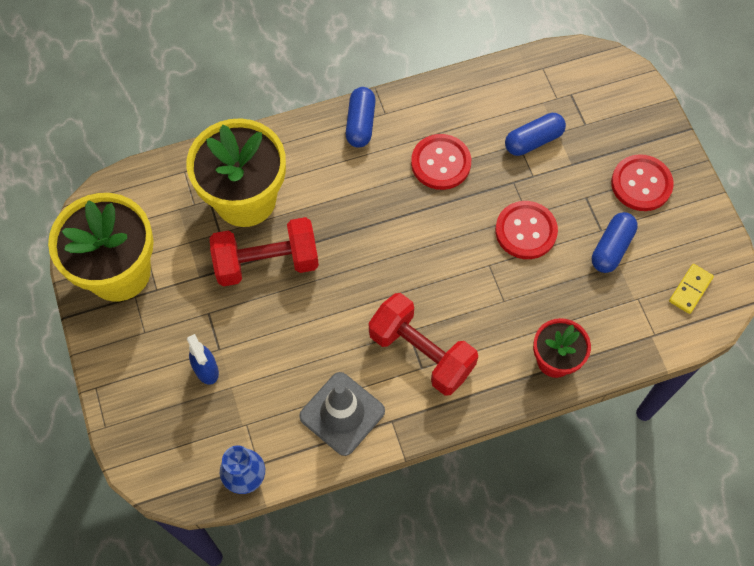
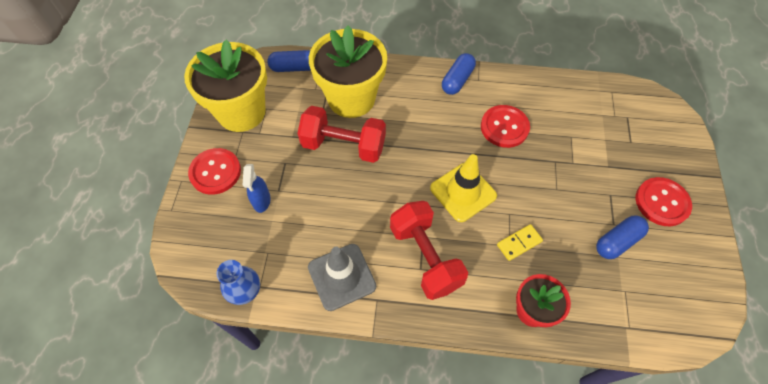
camera: 25 degrees right, 5 degrees down
red button [495,201,558,259] -> red button moved to [188,148,241,195]
blue capsule [505,113,566,156] -> blue capsule moved to [267,50,311,72]
yellow domino [669,264,714,314] -> yellow domino moved to [497,224,543,261]
none -> yellow traffic cone [430,154,497,222]

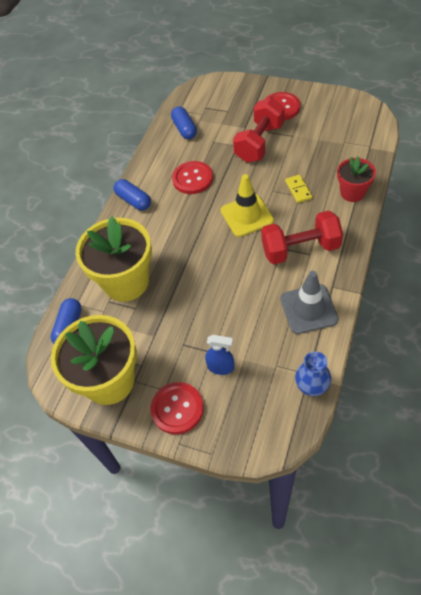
camera: 70 degrees left, 5 degrees down
red dumbbell [298,106,386,163] -> red dumbbell moved to [233,98,285,162]
blue capsule [596,215,649,259] -> blue capsule moved to [171,106,197,139]

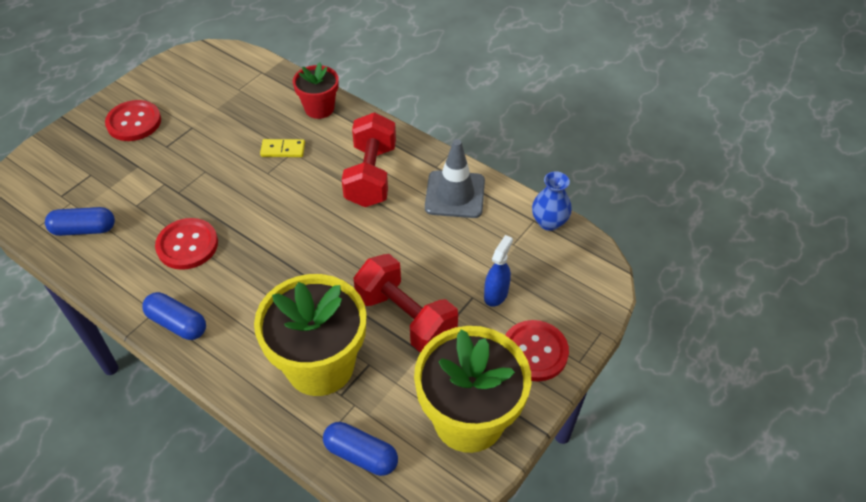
camera: 80 degrees left, 5 degrees down
blue capsule [114,179,151,211] -> blue capsule turned 60 degrees clockwise [142,292,206,340]
yellow traffic cone [221,174,274,237] -> none
red dumbbell [233,98,285,162] -> red dumbbell moved to [354,254,458,353]

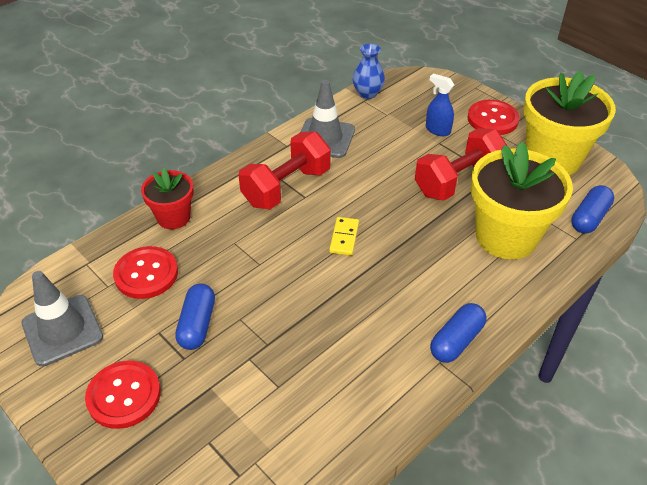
camera: 80 degrees left, 5 degrees down
blue capsule [45,207,115,236] -> blue capsule moved to [175,283,215,350]
red button [155,218,218,270] -> red button moved to [113,246,178,299]
yellow domino [260,139,305,157] -> yellow domino moved to [329,217,359,256]
red dumbbell [342,112,396,207] -> red dumbbell turned 60 degrees counterclockwise [238,132,331,209]
none -> grey traffic cone [22,271,103,366]

